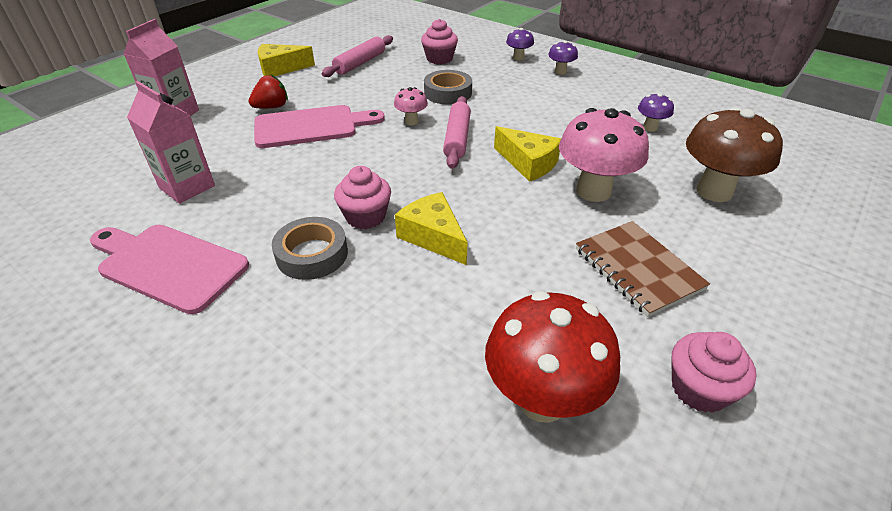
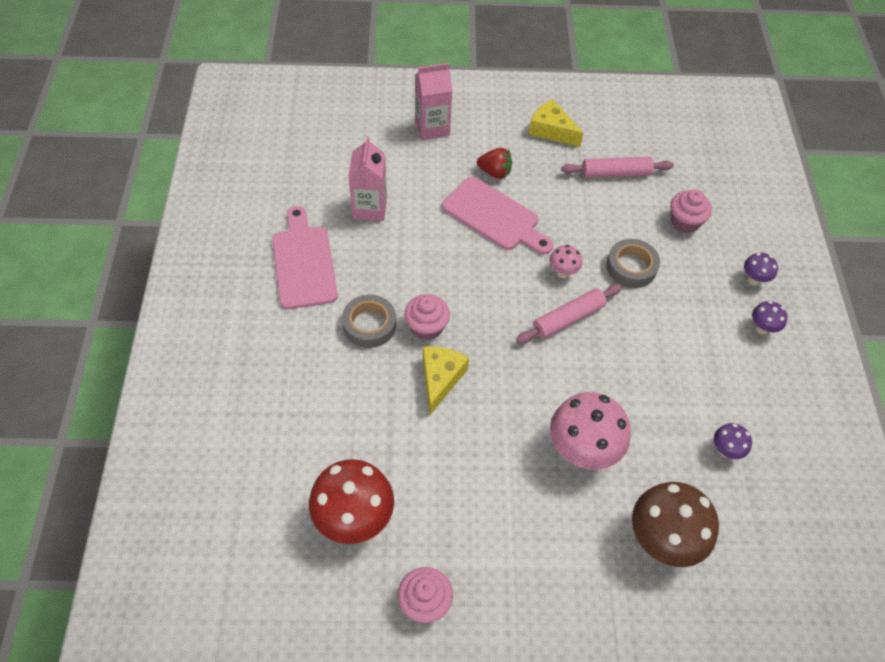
camera: 50 degrees right, 15 degrees up
yellow cheese [494,126,561,182] -> none
brown notebook [576,221,710,317] -> none

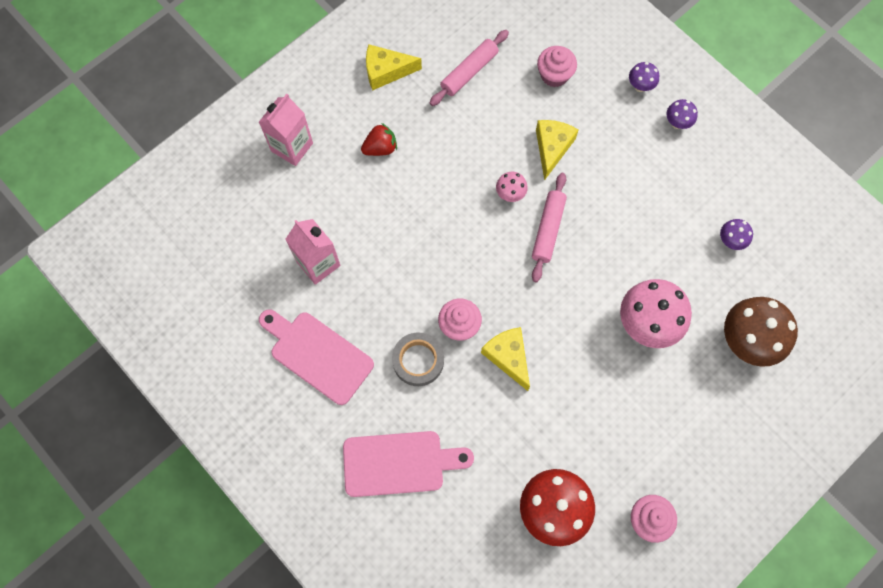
camera: 40 degrees left, 15 degrees up
pink cutting board [442,177,553,254] -> pink cutting board moved to [343,431,474,497]
grey tape [606,239,660,288] -> yellow cheese [536,120,578,181]

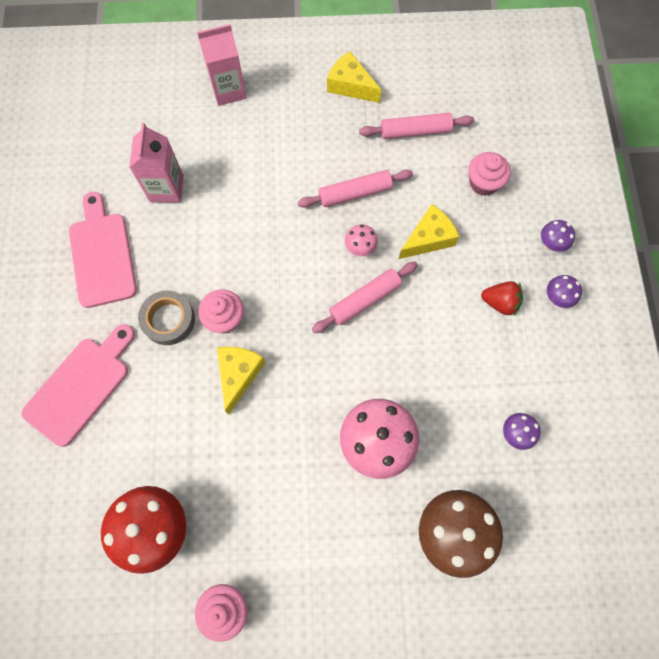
camera: 40 degrees right, 0 degrees up
pink cutting board [343,431,474,497] -> pink cutting board turned 90 degrees counterclockwise [21,324,135,447]
red strawberry [361,123,397,156] -> red strawberry moved to [481,281,523,316]
none -> pink rolling pin [298,170,413,208]

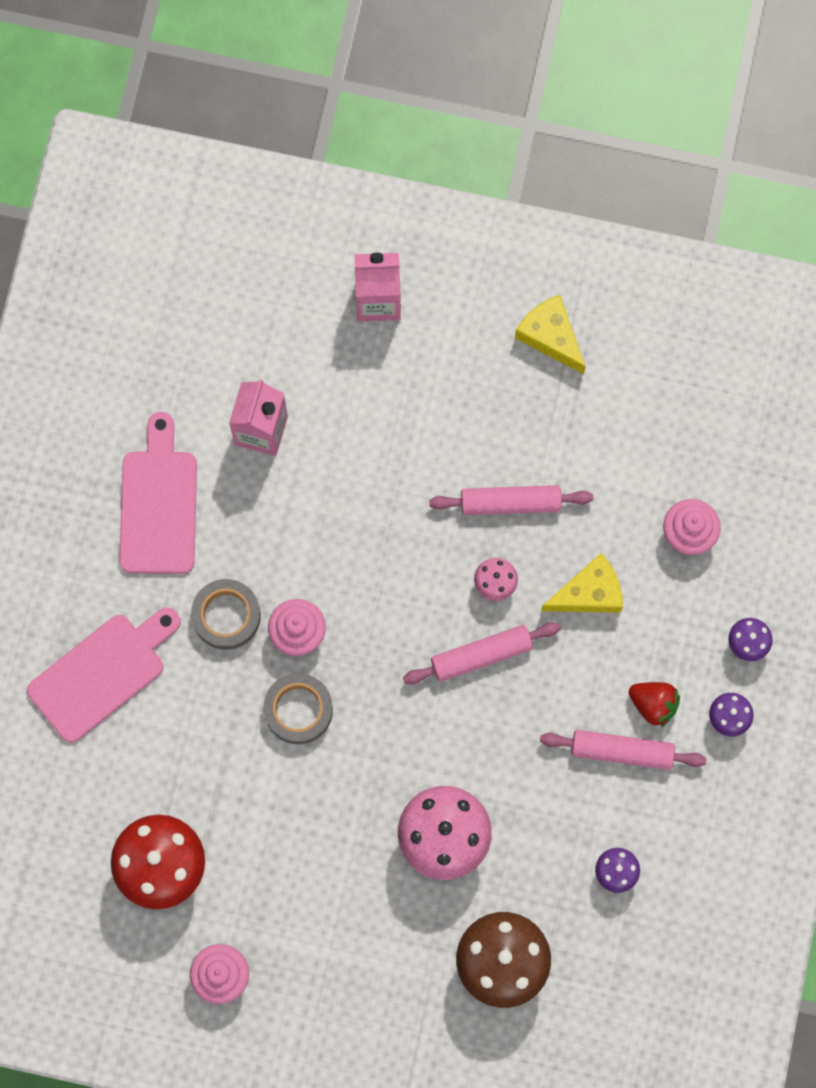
camera: 15 degrees right, 5 degrees up
yellow cheese [217,347,266,414] -> grey tape [263,673,333,744]
pink rolling pin [359,113,474,139] -> pink rolling pin moved to [540,730,706,770]

